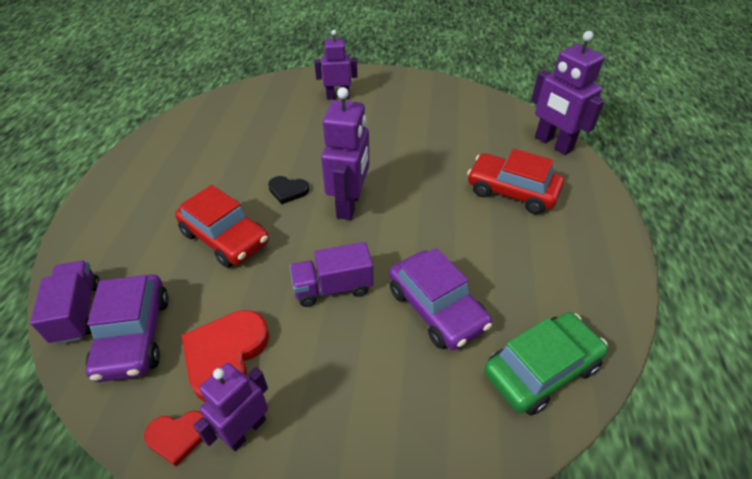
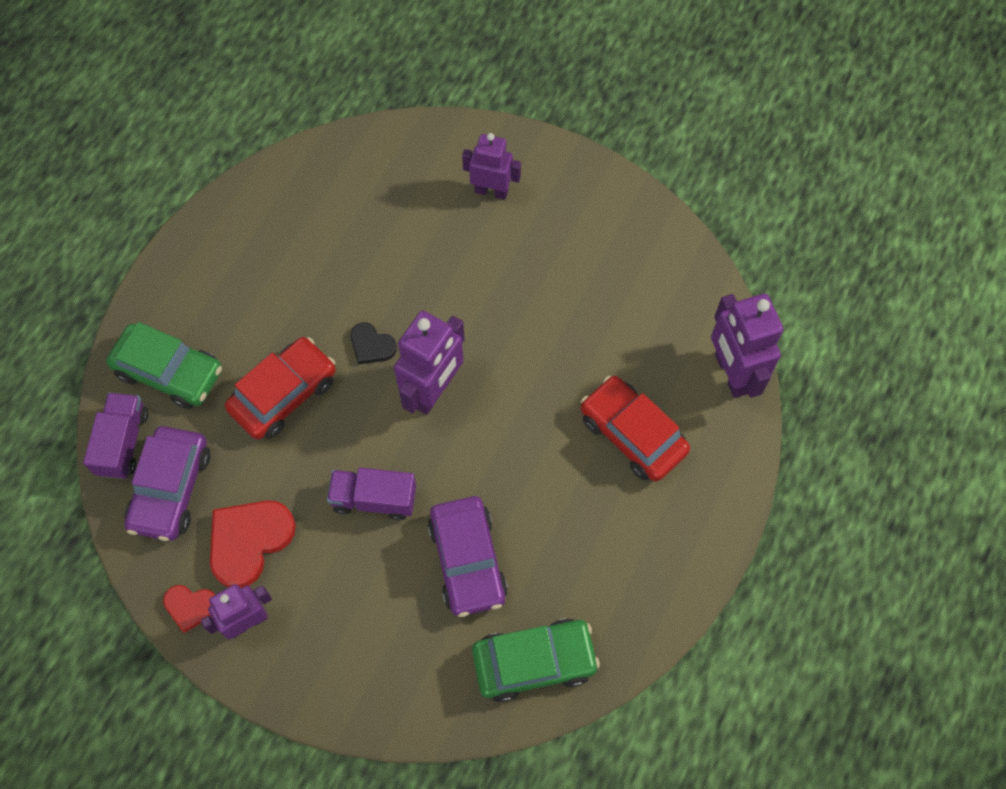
camera: 20 degrees right, 20 degrees up
red car [175,185,269,268] -> red car turned 105 degrees counterclockwise [225,337,336,439]
none -> green car [106,322,222,409]

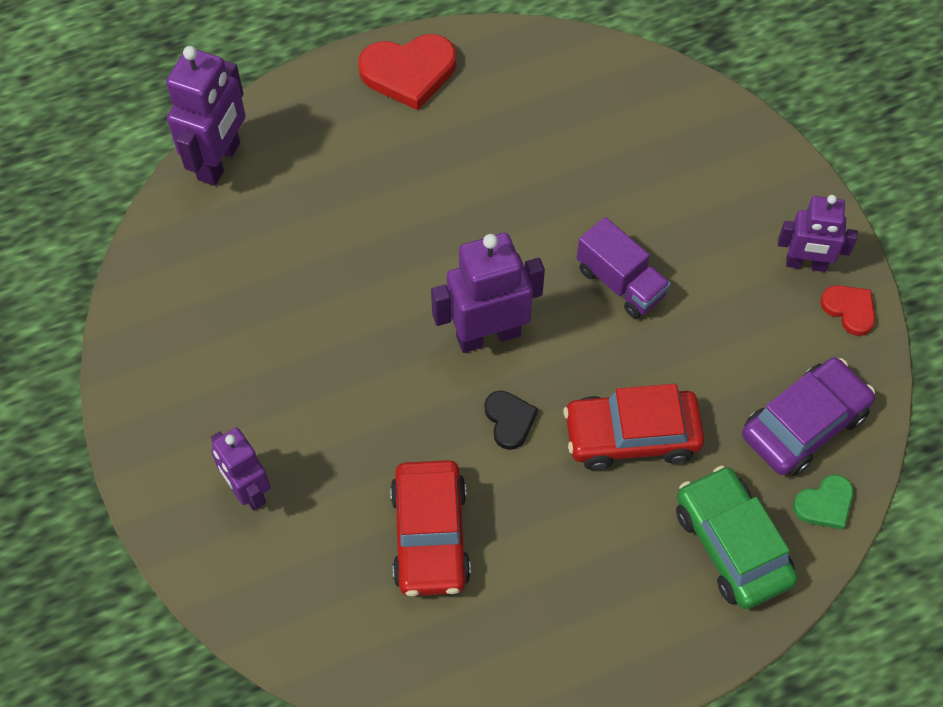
camera: 140 degrees left, 5 degrees down
purple truck [83,392,149,479] -> green heart [793,475,853,529]
red heart [210,500,296,588] -> red heart moved to [359,34,456,110]
purple car [428,496,508,617] -> none
green car [472,618,600,702] -> none
red car [581,376,690,482] -> red car moved to [390,460,471,596]

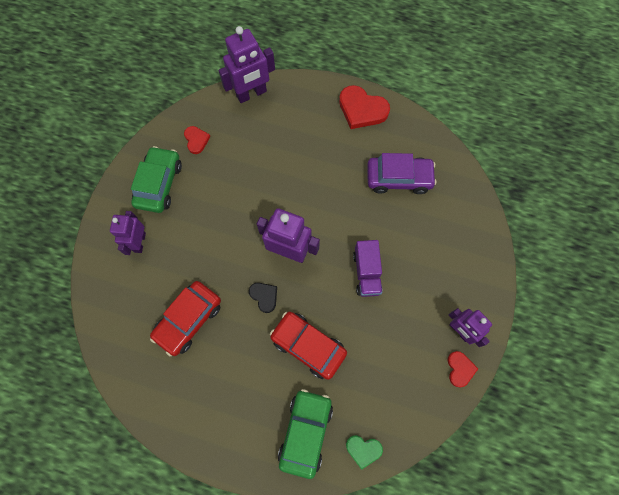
camera: 40 degrees right, 10 degrees up
black heart [485,391,538,450] -> black heart turned 60 degrees counterclockwise [249,283,277,313]
purple car [742,358,875,476] -> purple car moved to [367,153,437,194]
none -> green car [131,146,182,213]
none -> red heart [184,126,210,154]

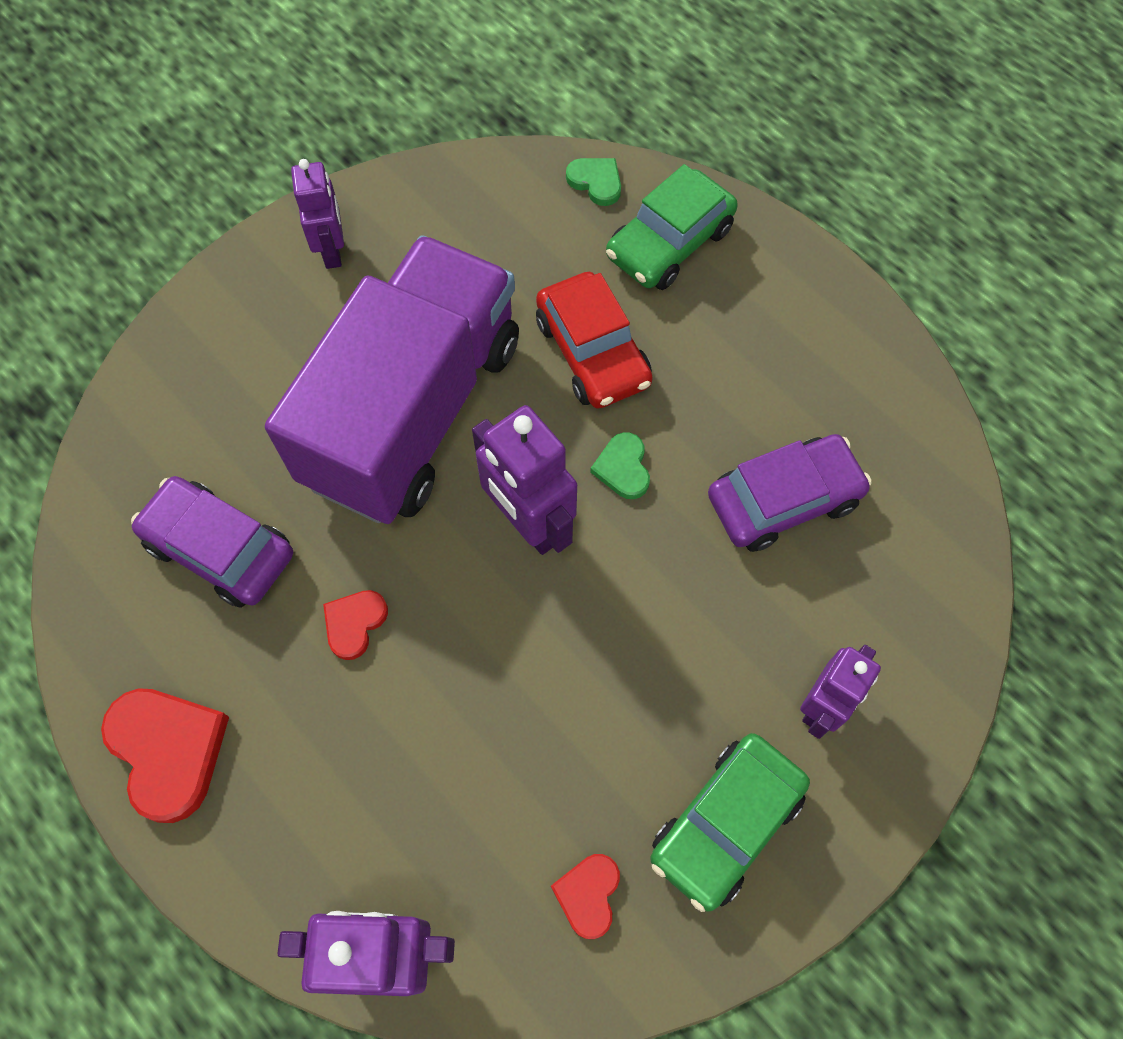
camera: 150 degrees left, 5 degrees down
red car [150,281,221,356] -> purple car [708,434,872,552]
black heart [249,283,277,313] -> green heart [590,432,650,499]
purple truck [353,240,382,297] -> purple truck [265,235,519,524], size x2.46
red heart [448,351,478,387] -> red heart moved to [323,590,388,660]

